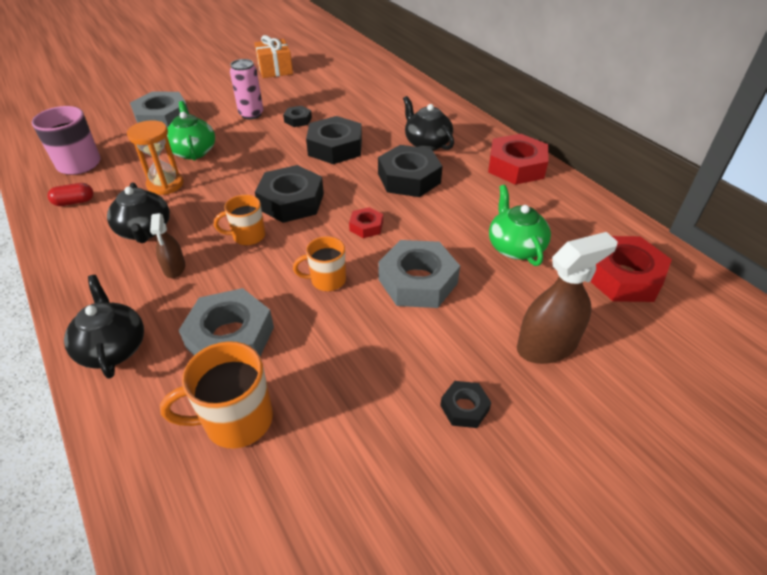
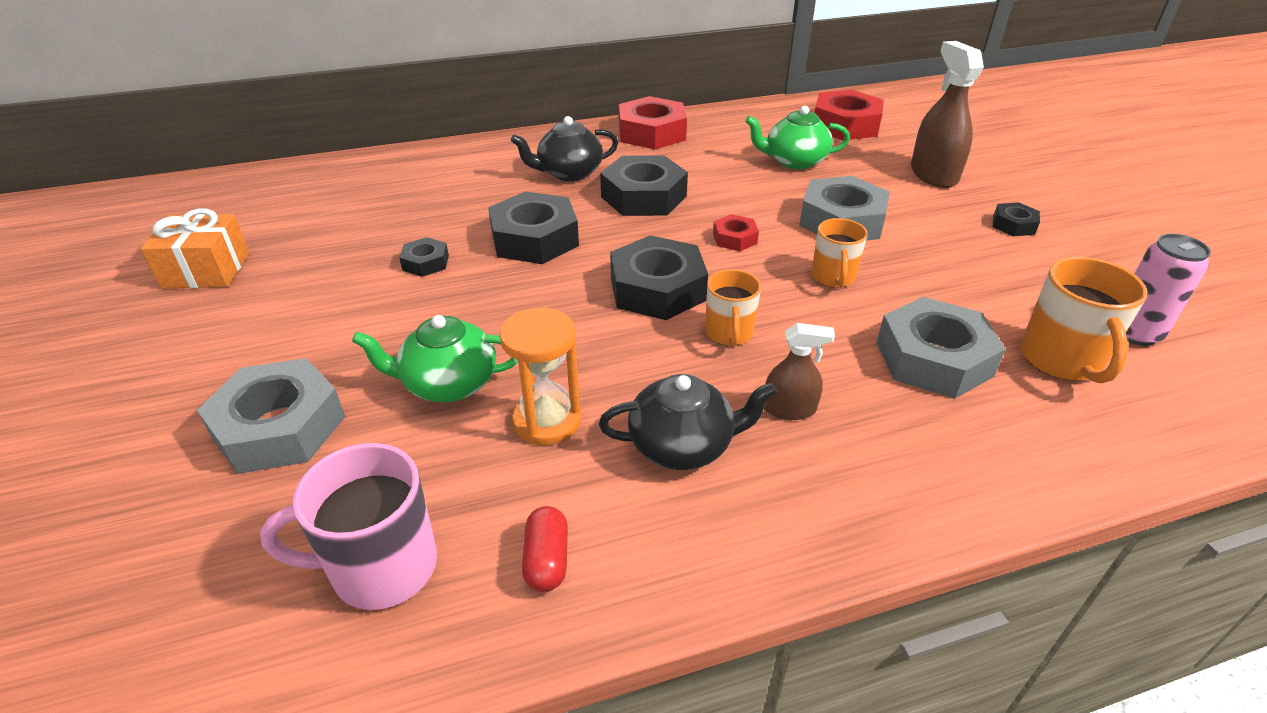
camera: 75 degrees left, 5 degrees down
black teapot [64,275,144,379] -> none
pink can [230,59,263,120] -> pink can moved to [1126,234,1211,346]

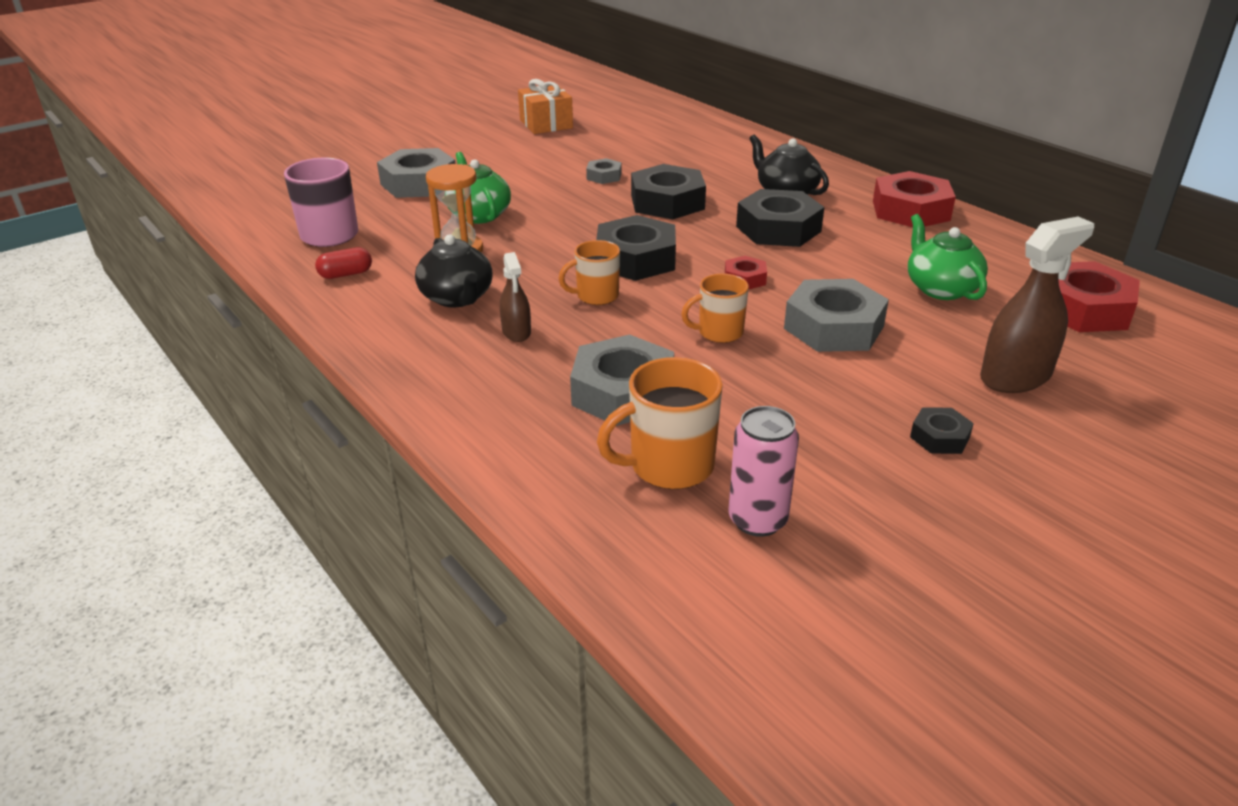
camera: 70 degrees right, 5 degrees down
black nut [399,237,449,277] -> grey nut [586,158,622,184]

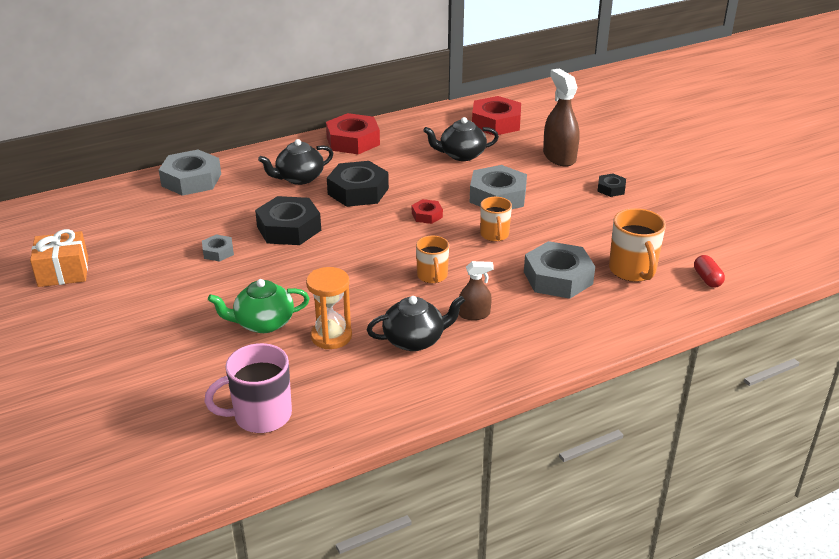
camera: 80 degrees left, 0 degrees up
red capsule [315,247,372,279] -> red capsule moved to [694,255,725,288]
grey nut [377,148,455,198] -> grey nut moved to [159,150,221,196]
black nut [596,215,676,281] -> none
pink can [728,406,799,537] -> none
green teapot [908,214,988,300] -> black teapot [423,117,499,161]

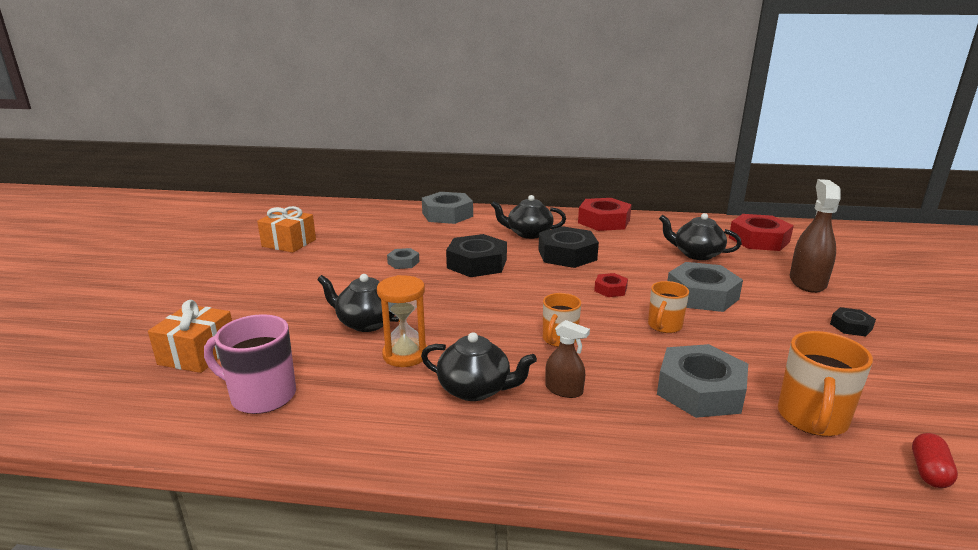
camera: 35 degrees right, 10 degrees down
green teapot [208,279,310,333] -> black teapot [317,274,399,332]
none -> orange gift [148,300,232,373]

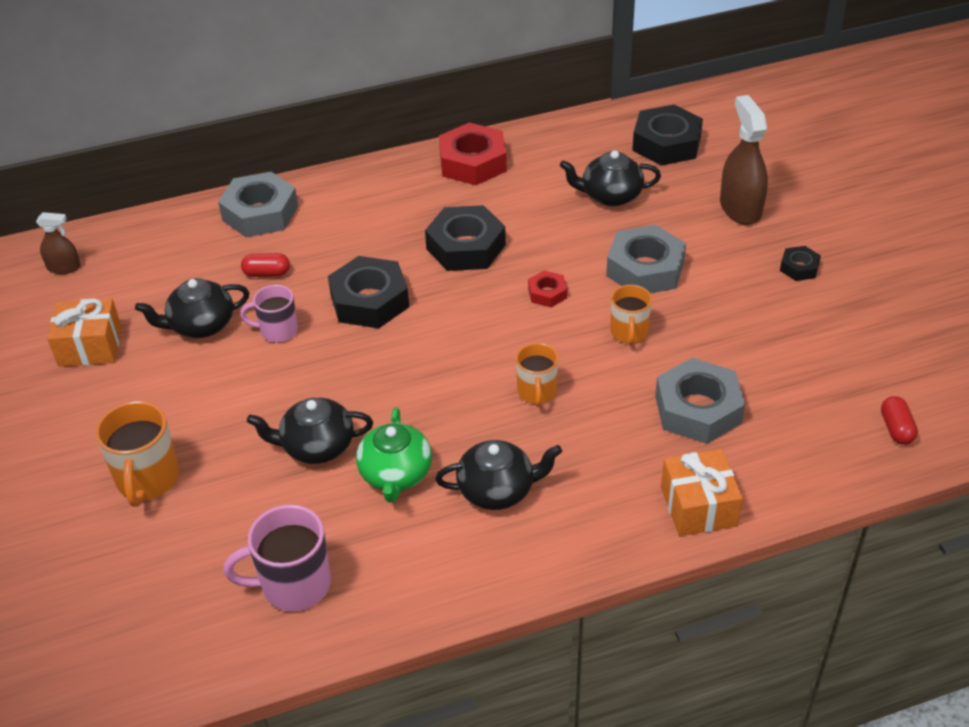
camera: 25 degrees left, 20 degrees up
orange gift [148,300,232,373] -> orange gift moved to [661,449,743,536]
orange hourglass [377,275,427,367] -> green teapot [356,407,432,502]
grey nut [387,248,419,269] -> pink mug [240,285,298,343]
black teapot [491,195,566,239] -> black teapot moved to [135,278,249,338]
brown spray bottle [545,320,590,398] -> brown spray bottle moved to [36,212,81,274]
red nut [729,214,794,251] -> black nut [632,105,703,166]
orange mug [778,331,873,436] -> orange mug moved to [95,401,179,507]
none -> red capsule [241,253,290,277]

